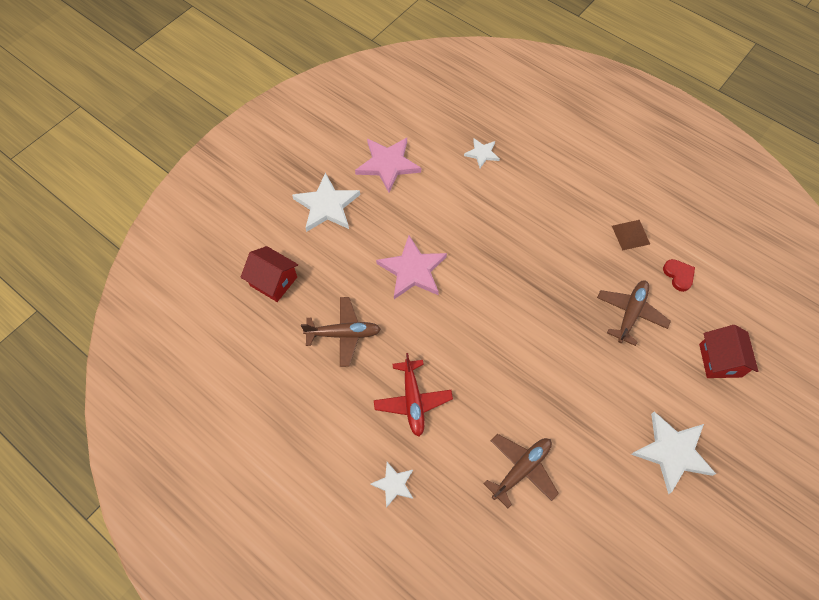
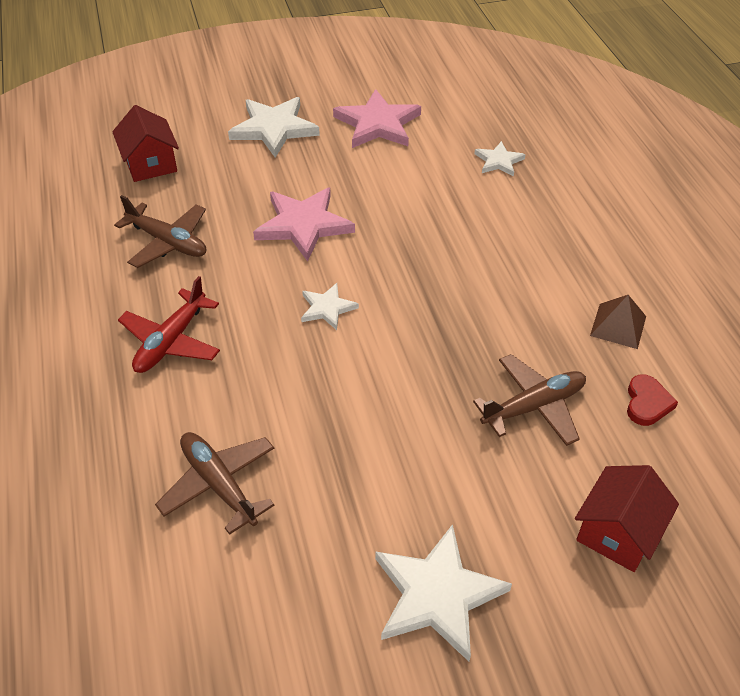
camera: 35 degrees right, 15 degrees down
white star [370,462,413,508] -> white star moved to [301,283,359,330]
brown plane [484,434,559,508] -> brown plane turned 120 degrees counterclockwise [155,432,275,535]

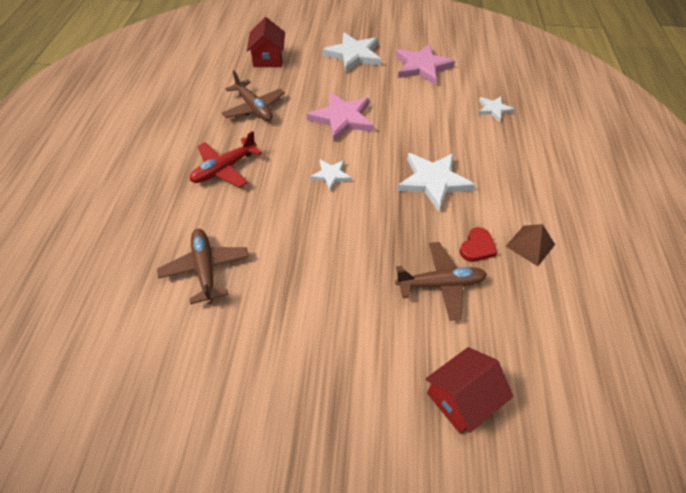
camera: 20 degrees right, 5 degrees up
white star [375,524,512,662] -> white star moved to [397,153,475,212]
red heart [627,374,678,426] -> red heart moved to [460,227,498,262]

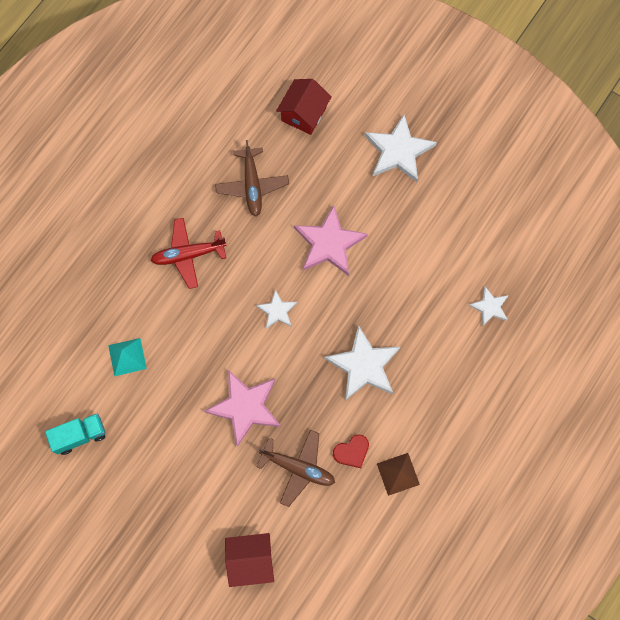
camera: 30 degrees right, 20 degrees up
brown plane [157,229,249,304] -> turquoise pyramid [108,338,147,376]
pink star [395,44,455,86] -> pink star moved to [204,370,281,447]
none -> turquoise truck [45,413,106,455]

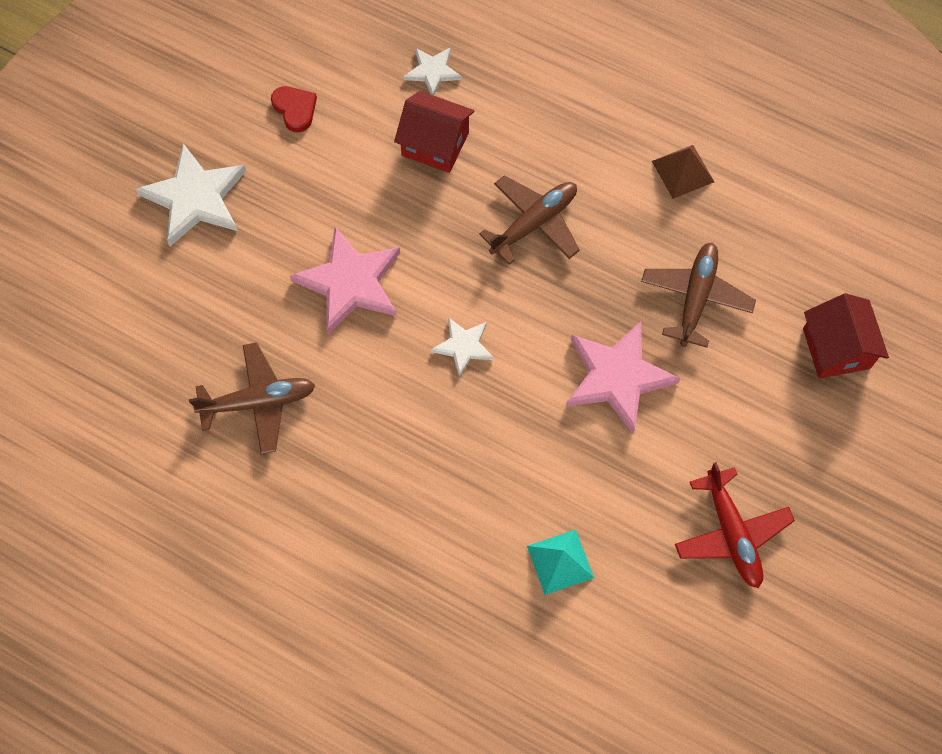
camera: 95 degrees left, 5 degrees down
turquoise truck [45,413,106,455] -> none
red plane [151,218,227,289] -> red plane moved to [675,462,795,588]
red house [276,79,332,135] -> red house moved to [394,91,475,173]
white star [324,325,400,401] -> brown plane [479,175,580,265]
red heart [333,434,369,468] -> red heart moved to [271,86,317,132]

